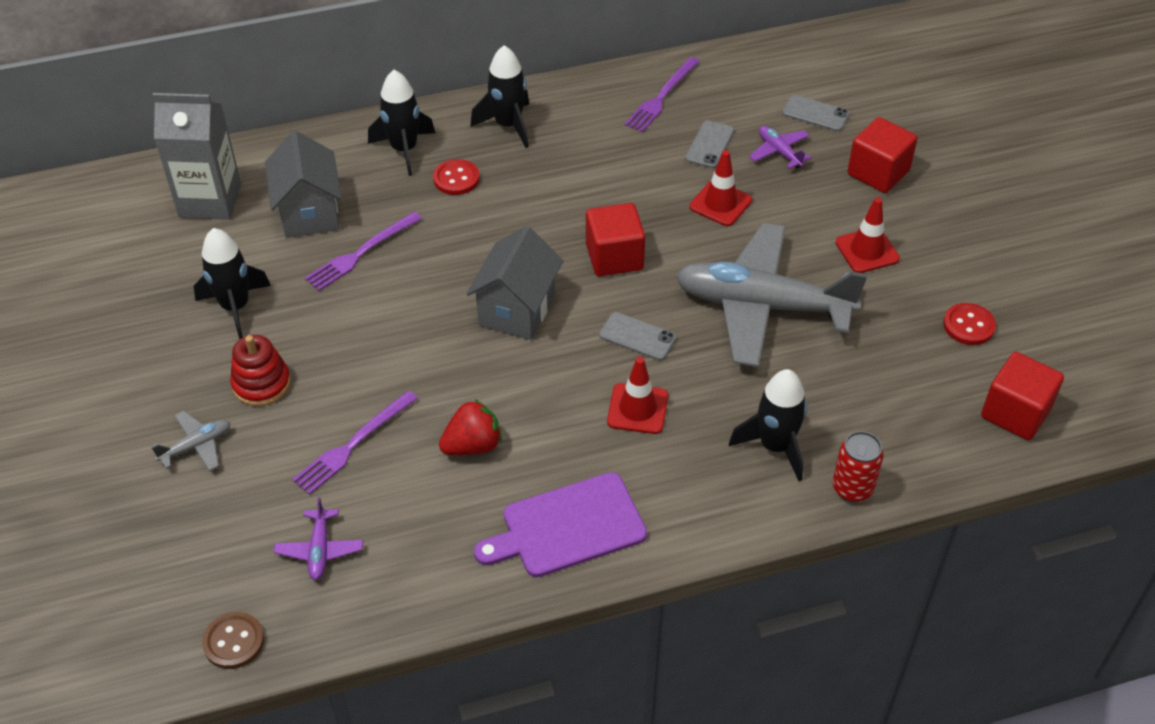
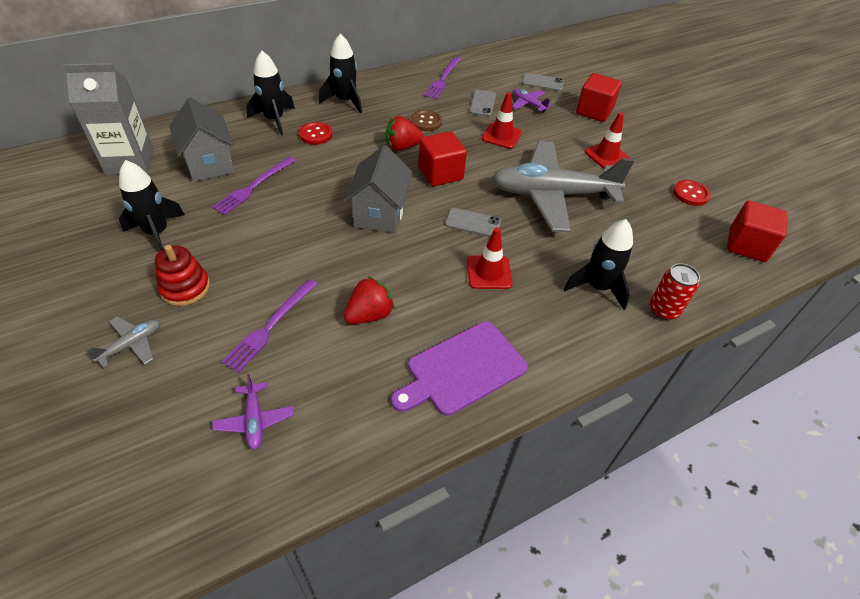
camera: 15 degrees left, 0 degrees up
brown button [202,612,264,669] -> brown button moved to [411,110,442,131]
none -> red strawberry [386,116,424,151]

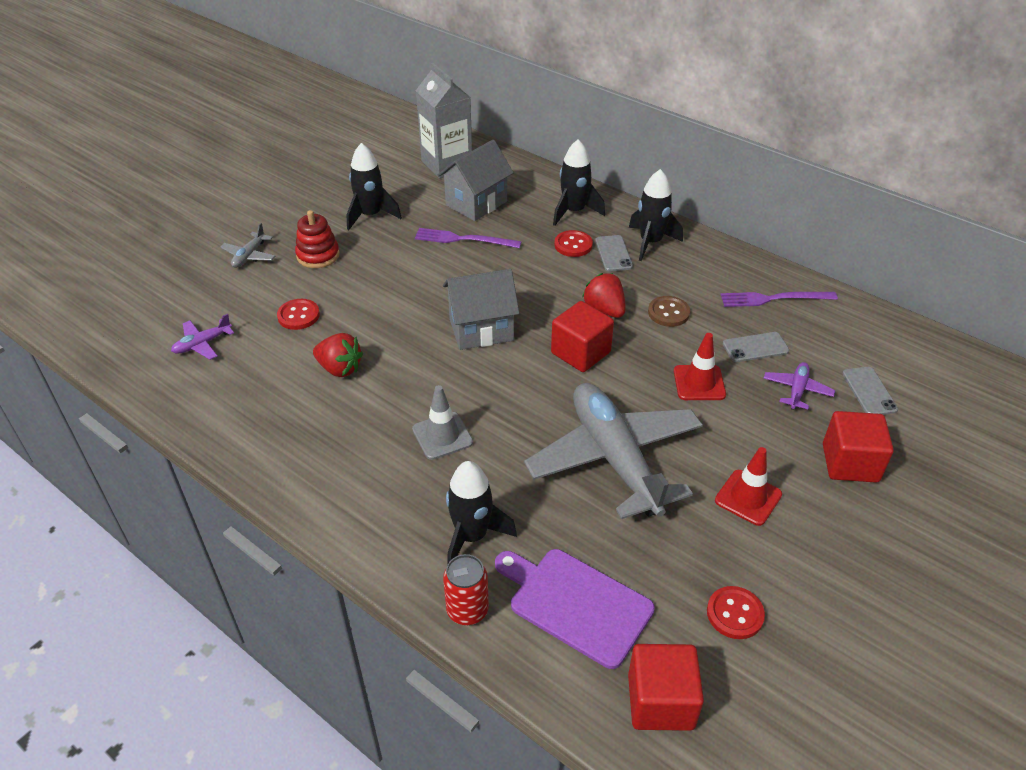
camera: 70 degrees right, 5 degrees down
grey plane [86,317,160,368] -> grey plane turned 90 degrees clockwise [220,223,275,268]
purple fork [221,279,318,373] -> red button [277,299,320,330]
purple cutting board [391,321,528,416] -> purple cutting board moved to [495,549,655,669]
grey phone [445,208,501,237] -> grey phone moved to [595,235,633,271]
red traffic cone [467,227,513,289] -> grey traffic cone [412,385,473,460]

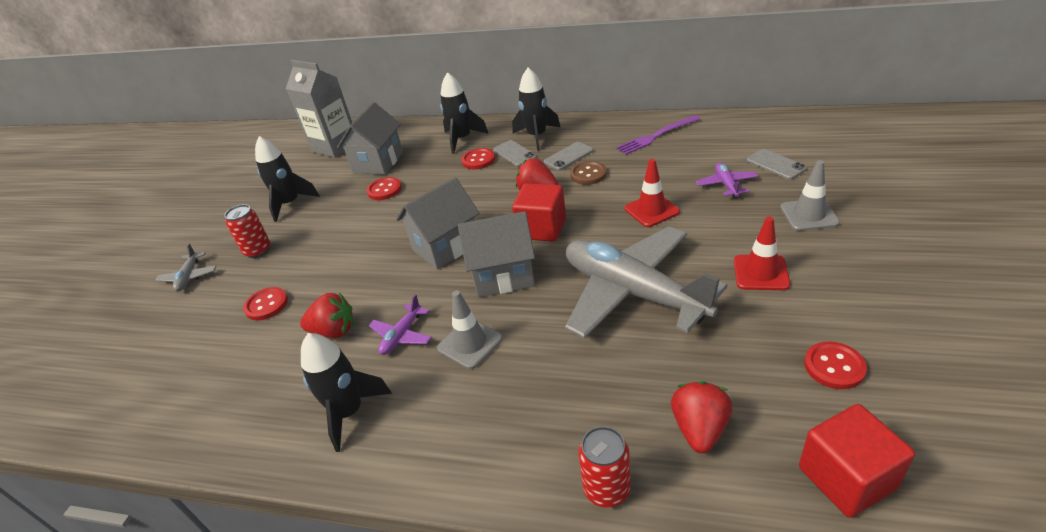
camera: 20 degrees left, 5 degrees down
purple plane [171,314,234,360] -> purple plane moved to [368,294,432,355]
red stacking toy [295,210,340,268] -> red can [224,204,270,258]
purple fork [415,228,522,248] -> red button [366,177,402,200]
black rocket [446,461,517,565] -> black rocket moved to [301,333,392,452]
purple cutting board [495,549,655,669] -> red strawberry [671,381,732,453]
grey phone [723,332,789,362] -> grey phone moved to [544,142,594,170]
red cube [823,411,894,483] -> grey traffic cone [780,160,840,231]
none -> grey house [458,211,535,297]

